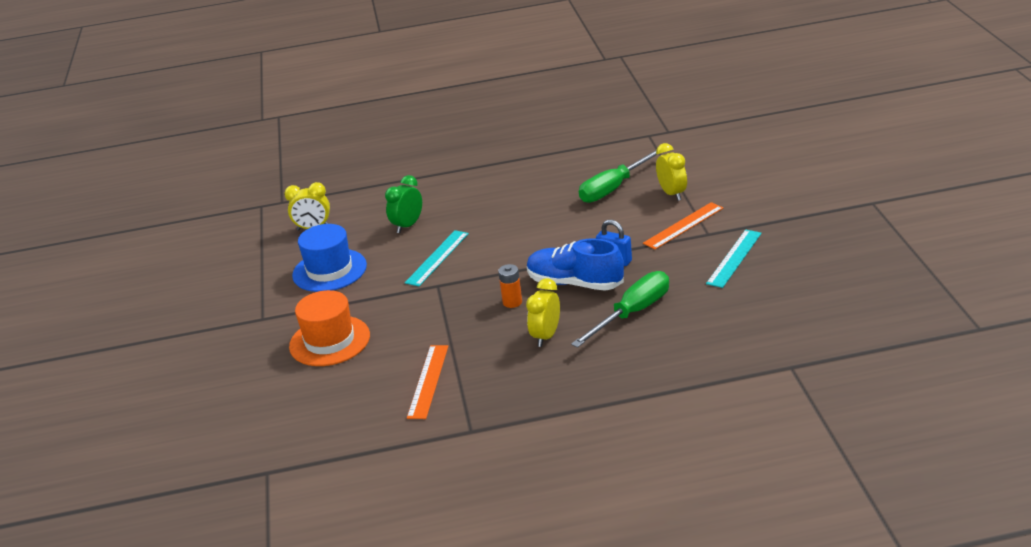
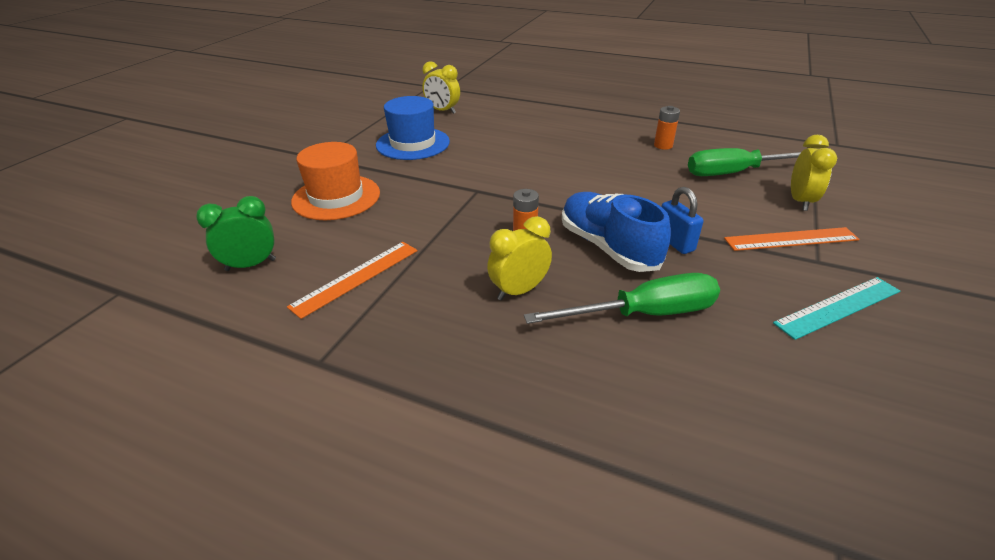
camera: 30 degrees right, 5 degrees up
green clock [385,175,422,233] -> green clock moved to [196,196,276,271]
turquoise ruler [405,230,469,286] -> none
none -> orange battery [654,106,680,150]

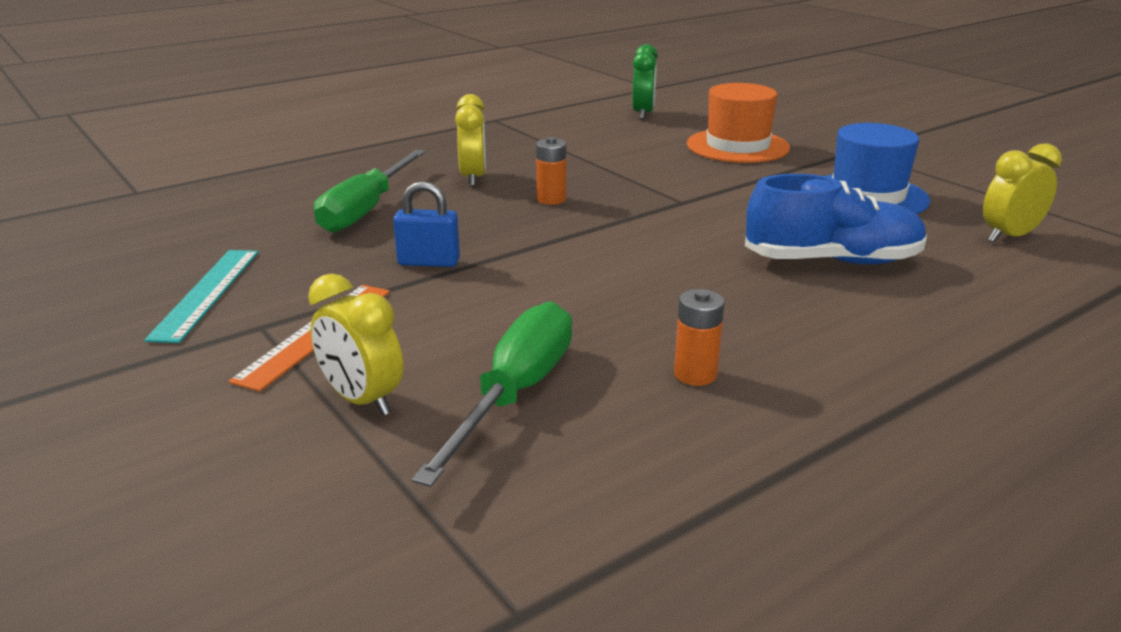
camera: 120 degrees right, 10 degrees down
orange ruler [287,242,418,319] -> none
blue shoe [562,192,671,272] -> blue shoe moved to [745,174,927,264]

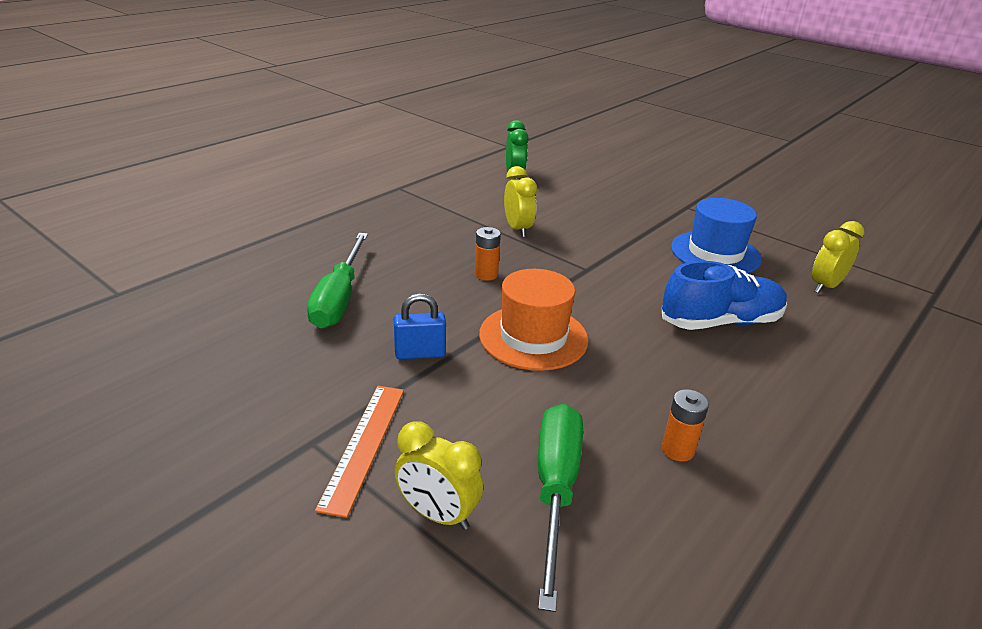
camera: 15 degrees left, 5 degrees up
turquoise ruler [144,250,258,343] -> none
yellow clock [455,94,486,186] -> yellow clock moved to [504,166,537,237]
orange hat [687,83,790,163] -> orange hat moved to [479,269,589,371]

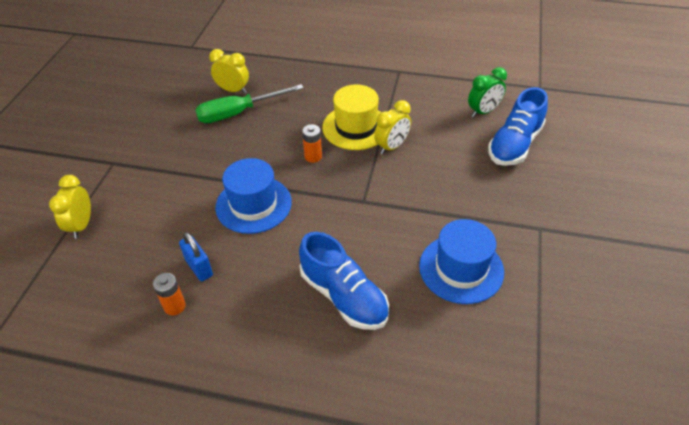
camera: 65 degrees right, 15 degrees up
orange ruler [315,386,404,518] -> none
blue padlock [394,293,446,359] -> blue padlock moved to [179,232,213,281]
orange hat [479,269,589,371] -> blue hat [215,158,292,234]
green screwdriver [538,404,583,612] -> none
yellow clock [812,221,864,293] -> yellow clock moved to [209,49,249,94]
none -> yellow hat [322,85,381,150]
none -> blue shoe [488,87,548,166]

